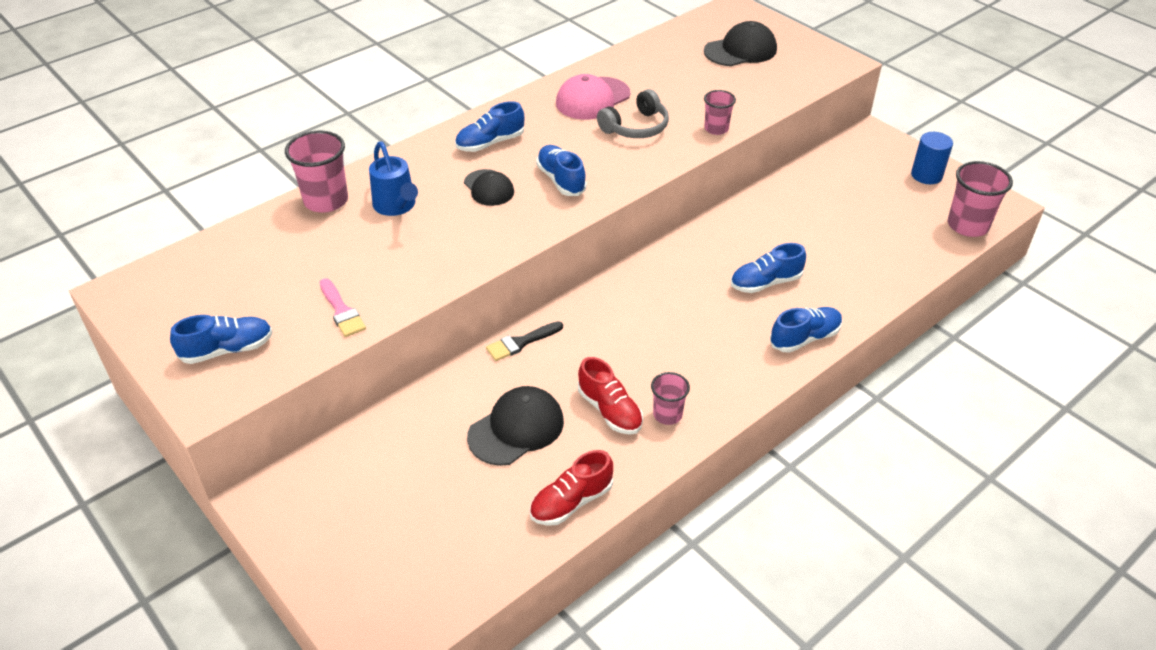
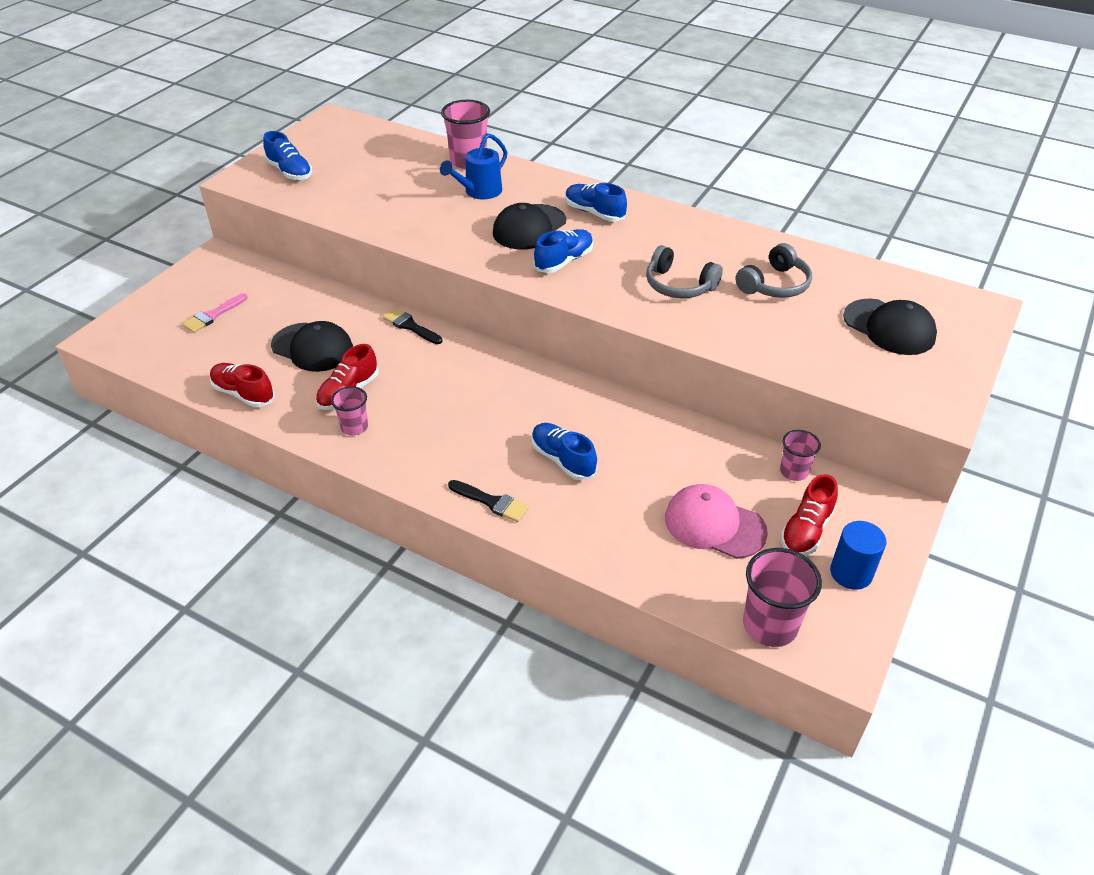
camera: 70 degrees right, 0 degrees up
pink brush [320,278,366,337] -> pink brush moved to [182,293,248,333]
black cap [464,169,514,206] -> black cap [493,203,566,250], size x1.52
pink cap [556,74,630,120] -> pink cap moved to [665,484,768,559]
pink cup [704,90,736,135] -> pink cup moved to [780,430,821,481]
blue shoe [770,307,843,353] -> black brush [448,480,529,522]
none -> grey headphones [735,243,812,298]
none -> red shoe [781,474,838,556]

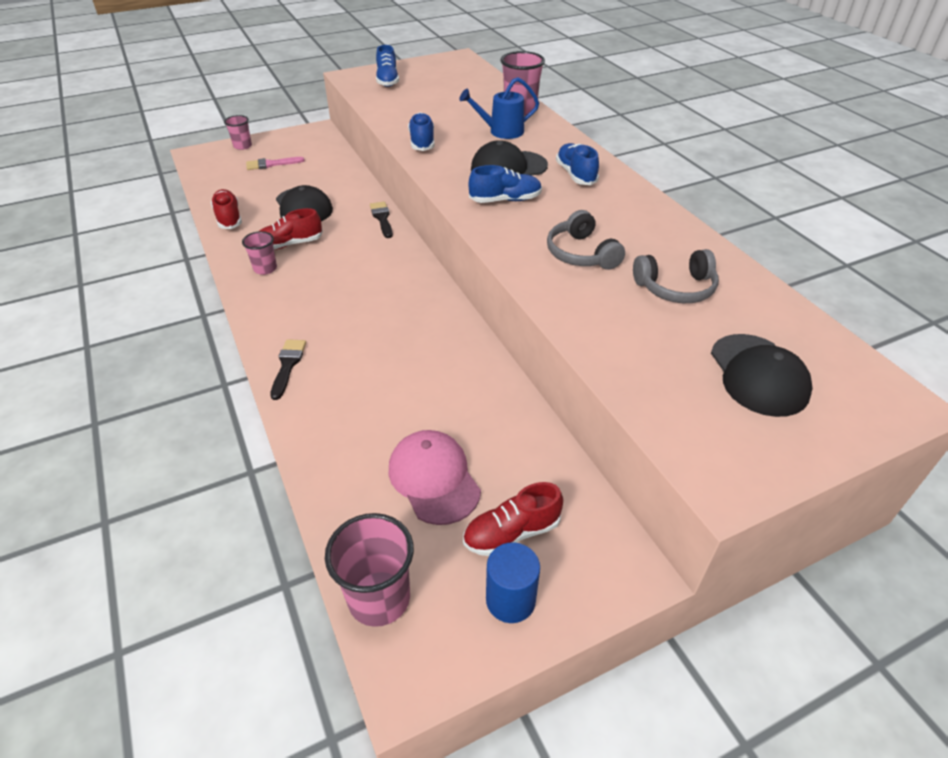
camera: 35 degrees right, 0 degrees up
black brush [448,480,529,522] -> black brush turned 150 degrees counterclockwise [270,339,306,400]
blue shoe [531,423,597,480] -> blue shoe moved to [408,112,434,151]
pink cup [780,430,821,481] -> pink cup moved to [224,115,252,150]

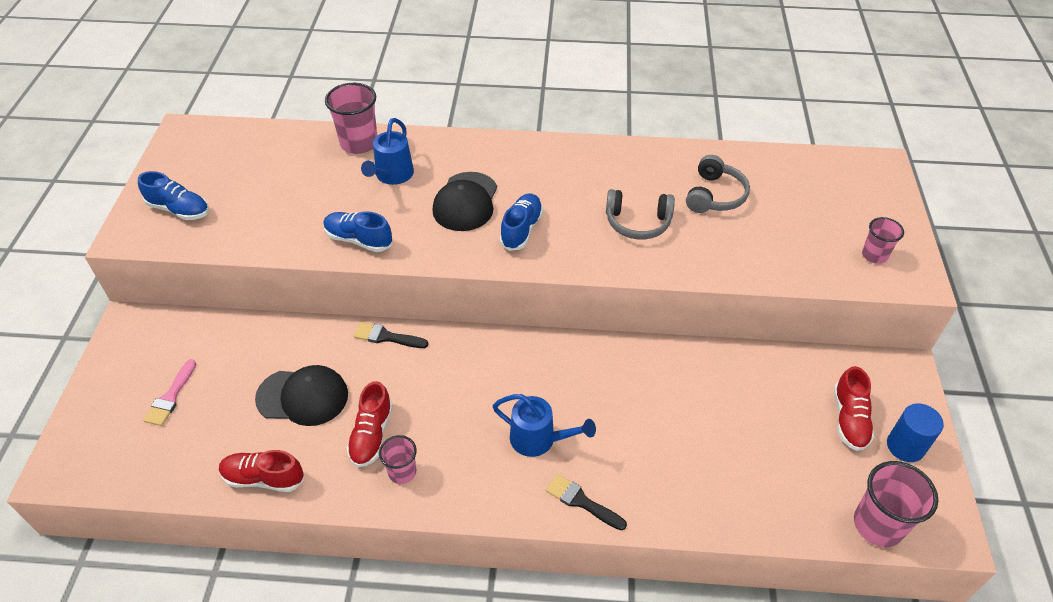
camera: 60 degrees left, 5 degrees up
pink cup [224,115,252,150] -> pink cup moved to [862,217,904,264]
pink cap [389,430,481,525] -> none
blue shoe [556,143,599,185] -> none
black cap [711,334,813,417] -> none
none -> blue watering can [493,394,596,457]

